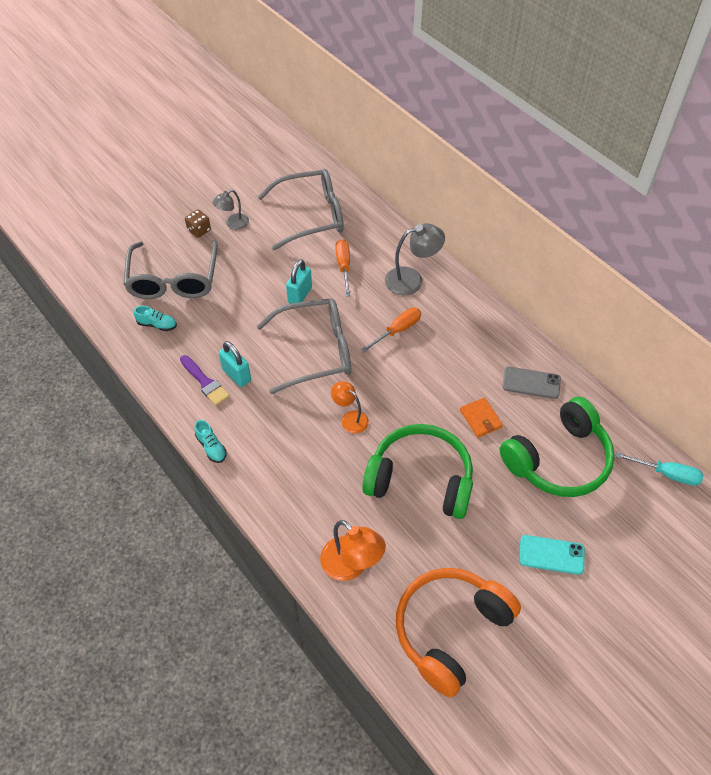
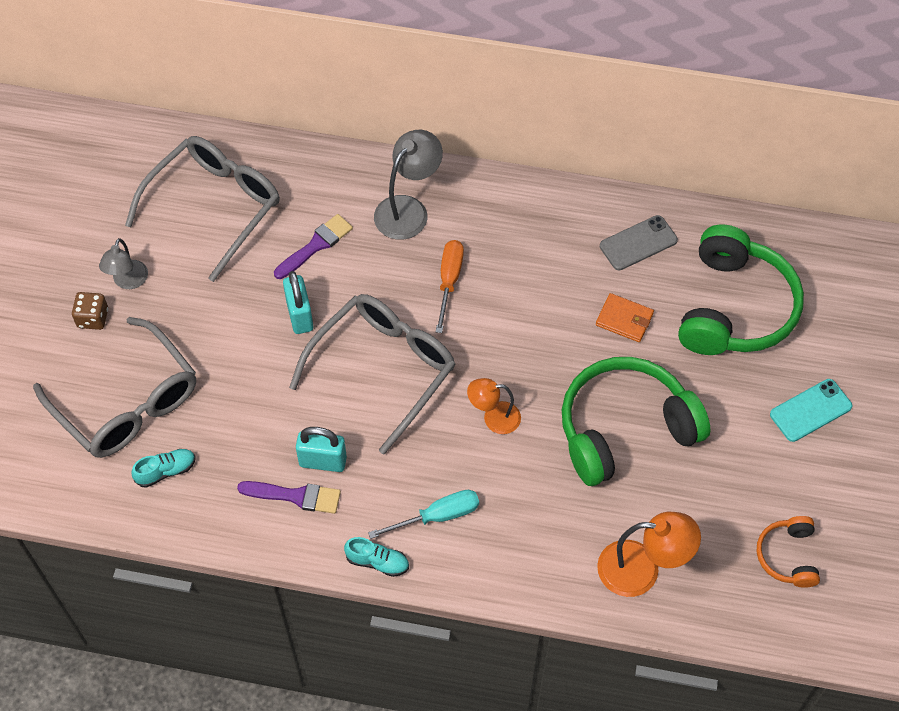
camera: 40 degrees left, 5 degrees up
orange screwdriver [335,239,351,296] -> purple brush [274,214,353,279]
orange headphones [396,568,521,698] -> orange headphones [756,516,820,588], size x0.49
turquoise screwdriver [615,452,703,486] -> turquoise screwdriver moved to [368,490,479,539]

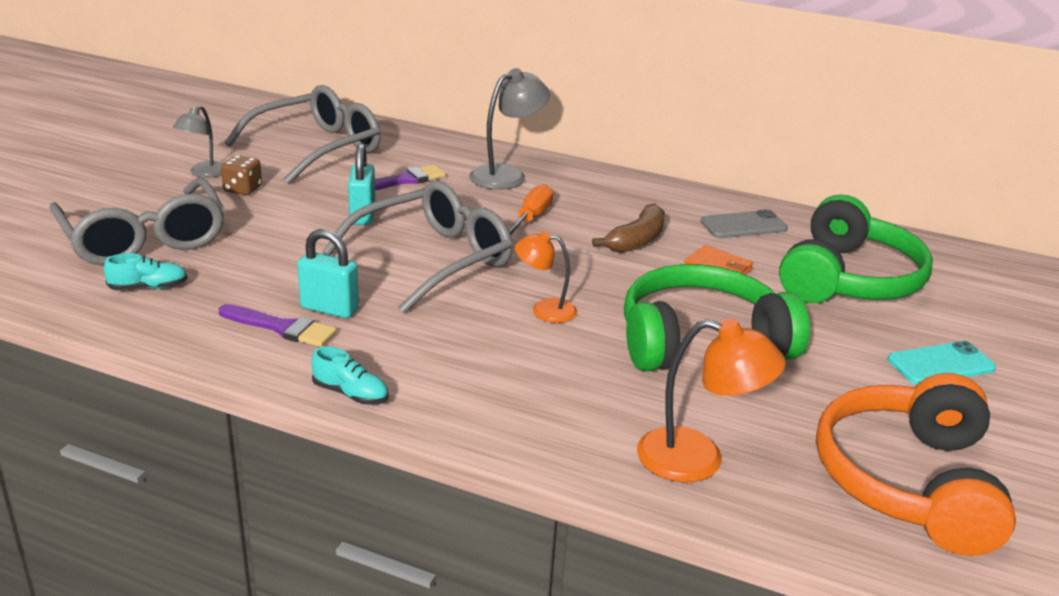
camera: 10 degrees right, 30 degrees down
brown dice [72,292,108,330] -> brown dice moved to [221,155,262,195]
turquoise screwdriver [368,490,479,539] -> none
orange headphones [756,516,820,588] -> orange headphones [816,373,1016,556], size x2.06
none -> brown banana [592,203,665,253]

